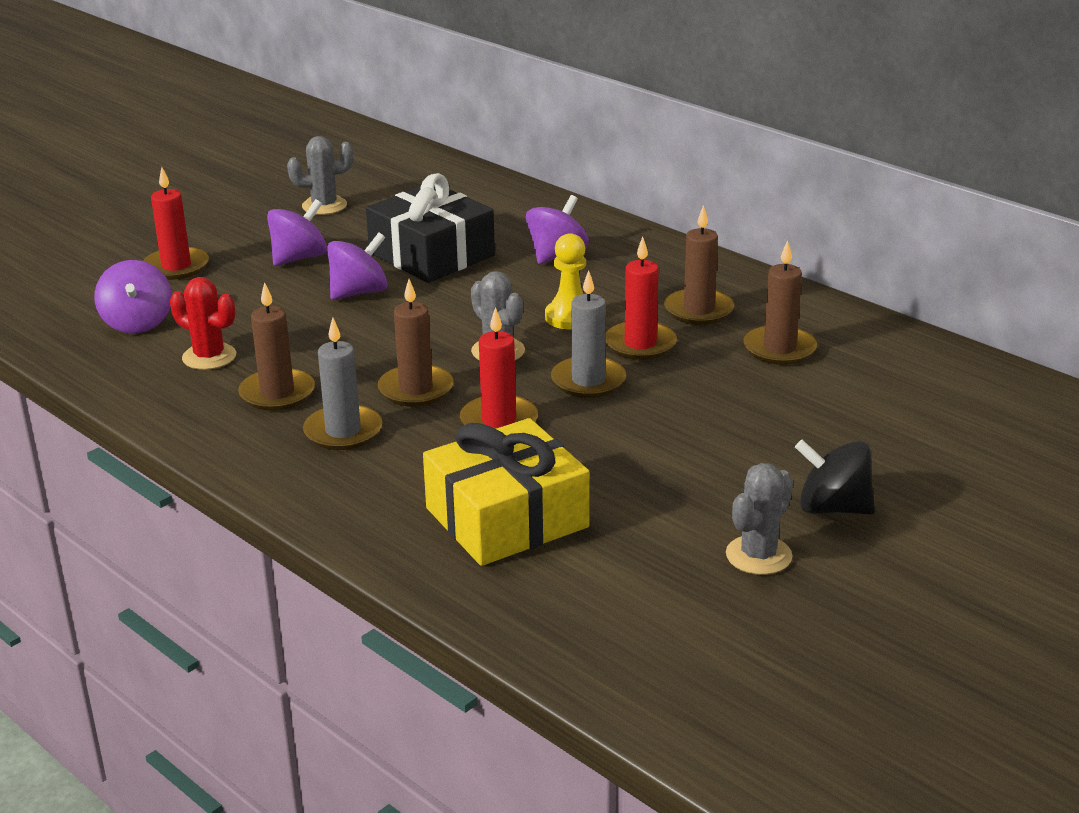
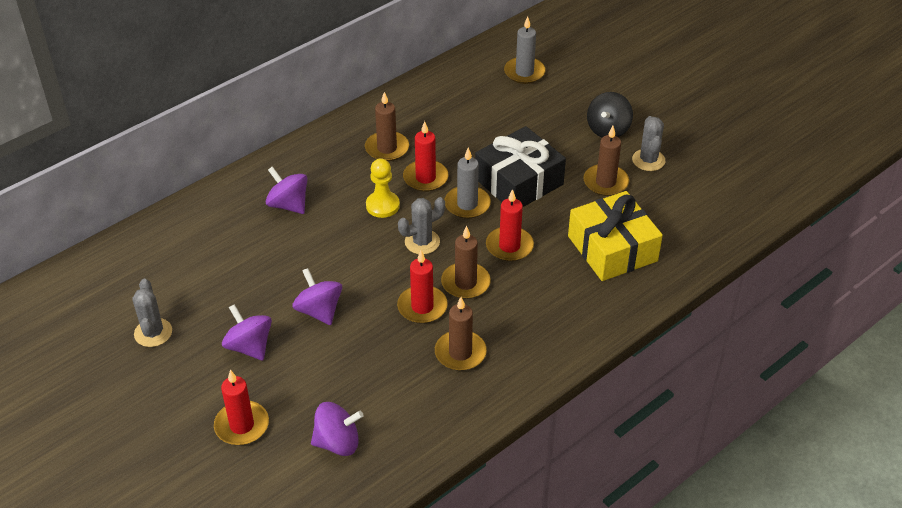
camera: 85 degrees left, 15 degrees up
red cactus [170,277,236,370] -> none
grey candle [303,318,382,450] -> grey candle moved to [504,16,546,84]
black gift [366,173,495,283] -> black gift moved to [475,126,566,207]
grey cactus [726,463,793,575] -> grey cactus turned 45 degrees clockwise [632,116,665,171]
brown candle [743,240,817,365] -> brown candle moved to [583,126,629,196]
none -> red candle [397,251,448,324]

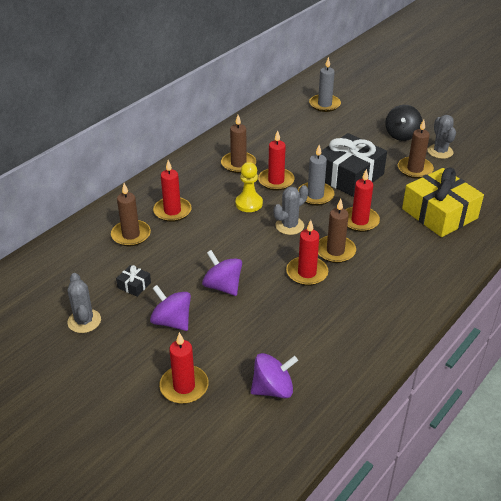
camera: 10 degrees left, 5 degrees down
purple spinning top [265,166,308,214] -> red candle [153,160,191,222]
brown candle [435,297,487,371] -> brown candle moved to [111,183,151,246]
none -> black gift [116,265,151,297]

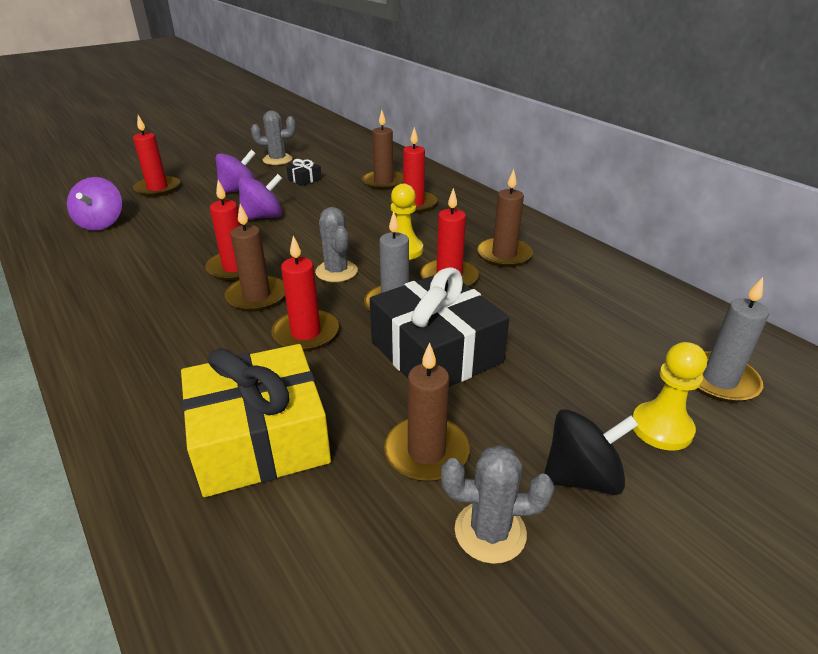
camera: 105 degrees right, 5 degrees down
black spinning top [385,105,422,141] -> black spinning top turned 135 degrees clockwise [544,409,638,495]
none -> yellow pawn [632,342,707,451]

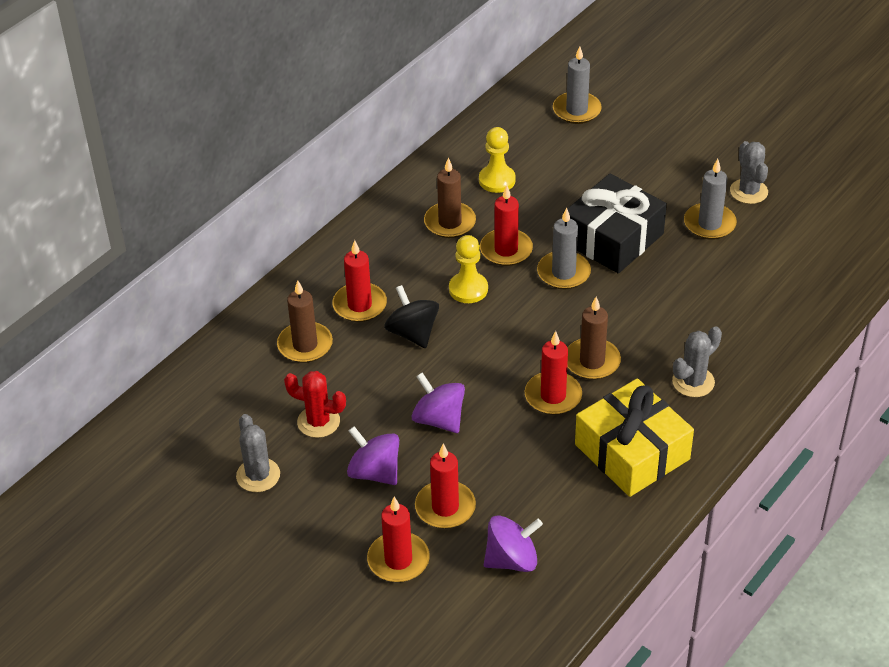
camera: 105 degrees left, 10 degrees up
yellow gift [181,344,331,497] -> yellow gift moved to [575,379,694,497]
red candle [271,236,339,351] -> red candle moved to [415,443,476,529]
black gift [286,159,322,186] -> red cactus [284,371,346,438]
grey cactus [315,207,358,282] -> grey cactus moved to [672,326,722,397]
brown candle [384,342,469,482] -> grey candle [684,159,737,240]
black spinning top [544,409,638,495] -> black spinning top moved to [384,285,439,348]
yellow pawn [632,342,707,451] -> yellow pawn moved to [479,127,516,193]

